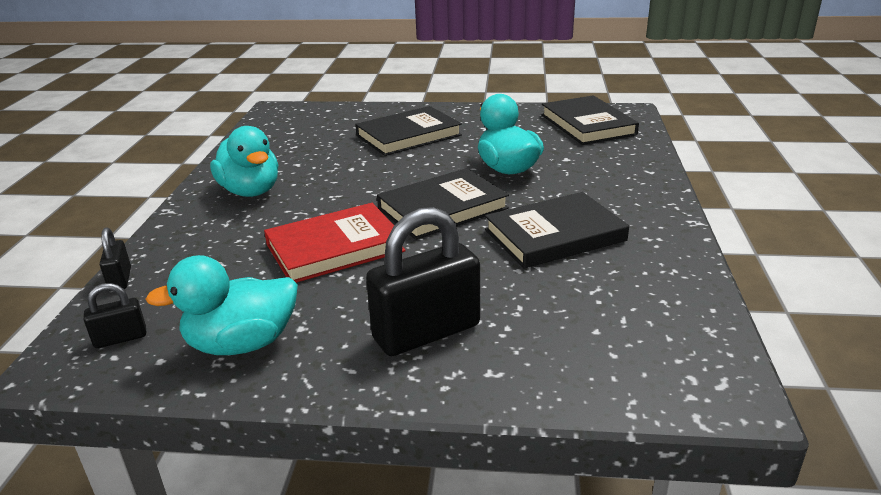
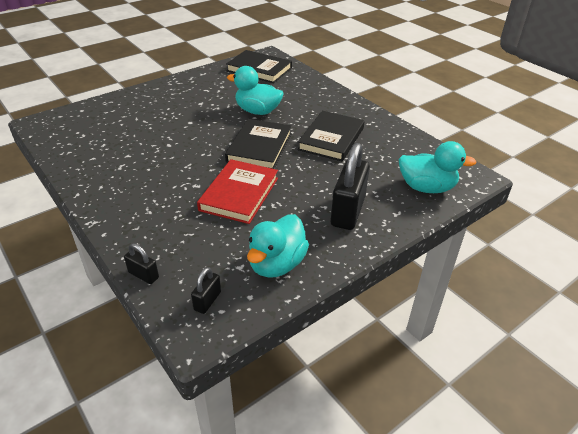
camera: 45 degrees left, 10 degrees up
turquoise duck [210,126,278,197] -> turquoise duck moved to [398,141,477,193]
black book [355,106,462,156] -> none

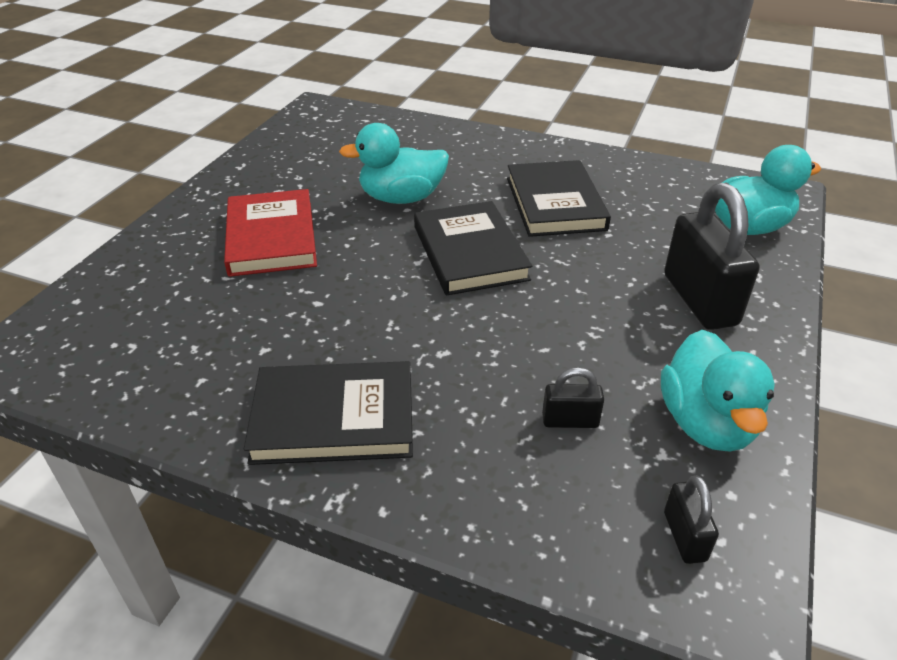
camera: 30 degrees left, 0 degrees up
black padlock [124,243,159,284] -> black padlock moved to [542,367,604,428]
red book [197,159,278,224] -> red book moved to [224,189,317,277]
black book [226,50,292,83] -> black book moved to [244,361,413,465]

